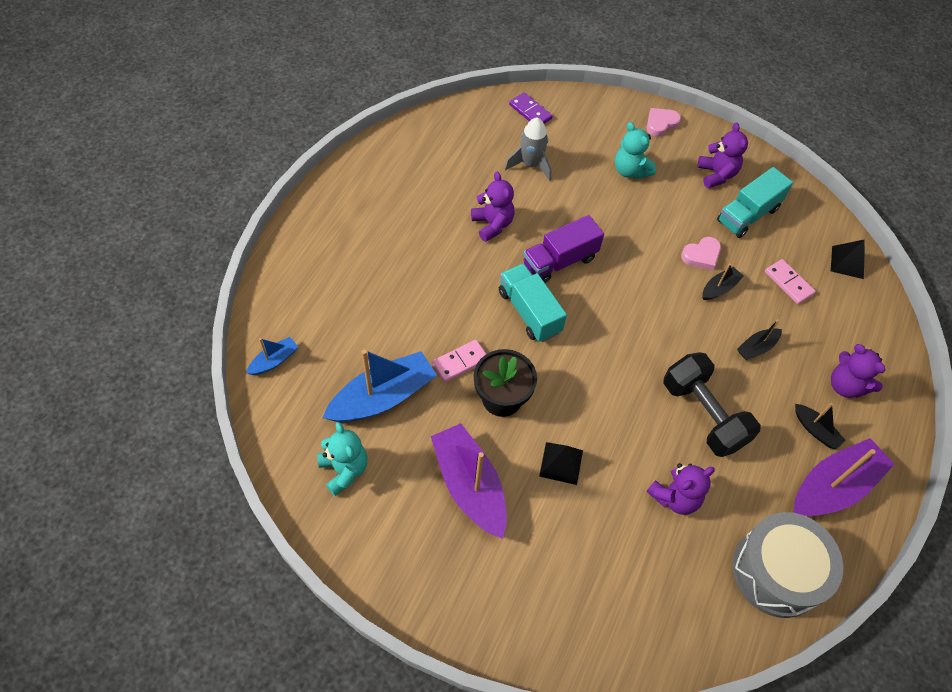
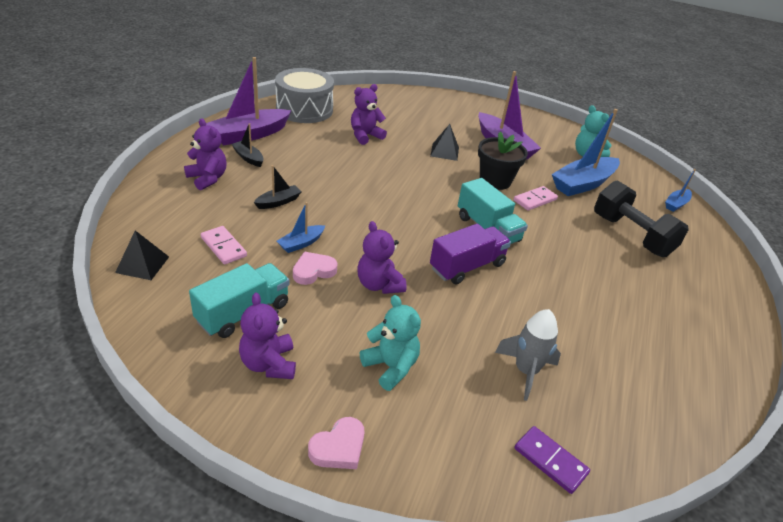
camera: 175 degrees right, 20 degrees down
purple teddy bear [471,172,514,242] -> purple teddy bear moved to [357,221,407,294]
black dumbbell [663,352,761,457] -> black dumbbell moved to [594,180,689,257]
black boat [702,263,744,300] -> blue boat [277,202,325,253]

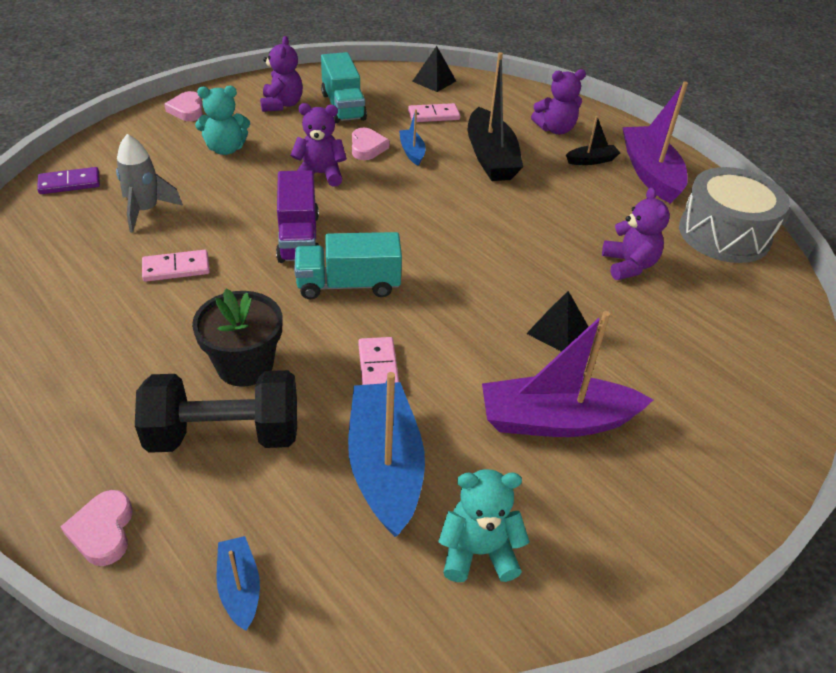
camera: 120 degrees right, 5 degrees up
purple teddy bear [239,292,296,379] -> purple teddy bear turned 75 degrees clockwise [260,36,303,112]
black boat [254,165,302,209] -> black boat [467,52,523,181], size x2.05
black flower pot [478,131,528,190] -> black flower pot moved to [192,289,282,387]
none -> pink heart [61,490,133,566]
none -> pink domino [142,250,210,282]

